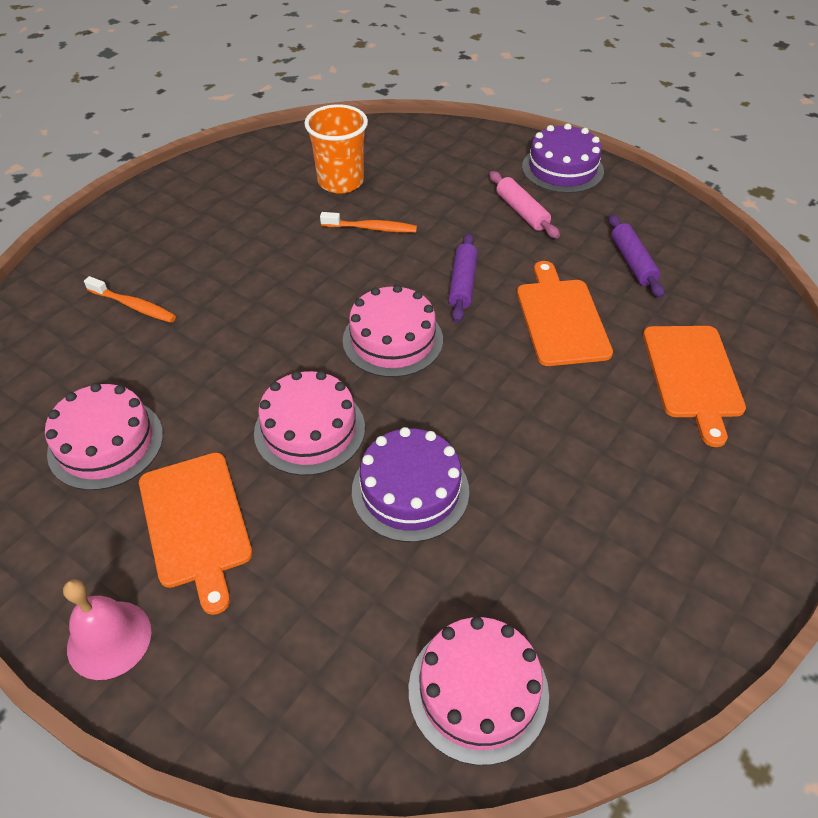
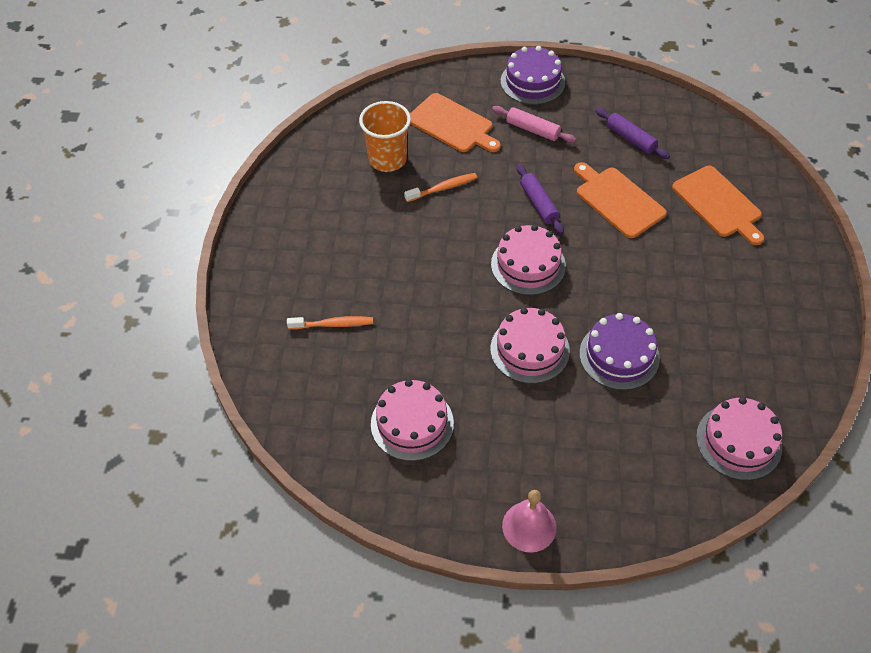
camera: 30 degrees left, 5 degrees up
orange cutting board [139,453,253,615] -> orange cutting board moved to [410,93,501,152]

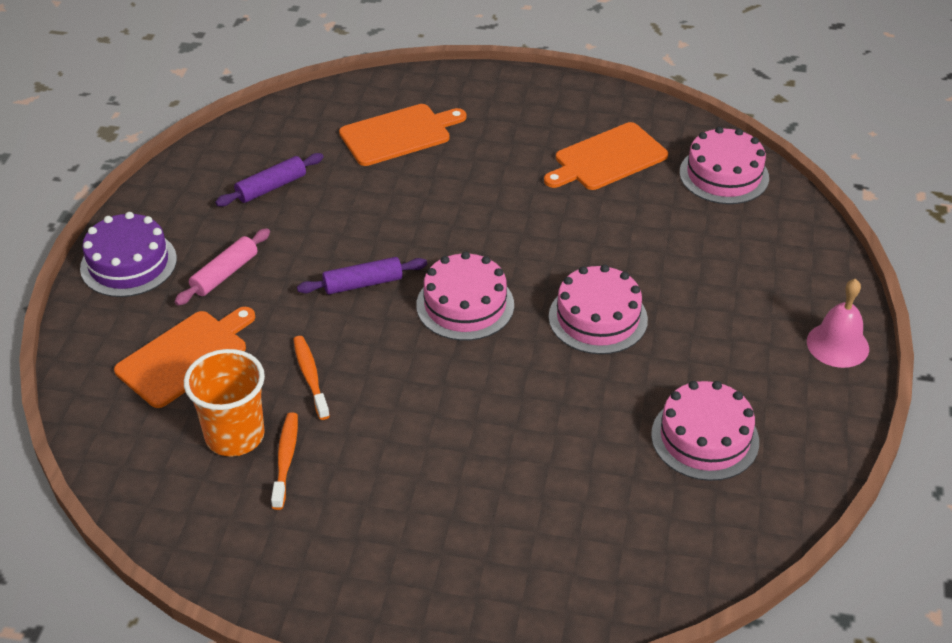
camera: 85 degrees left, 10 degrees down
orange toothbrush [287,316,373,330] -> orange toothbrush moved to [271,412,298,510]
orange cutting board [574,162,667,238] -> orange cutting board moved to [544,122,668,190]
purple cake [579,313,660,390] -> none

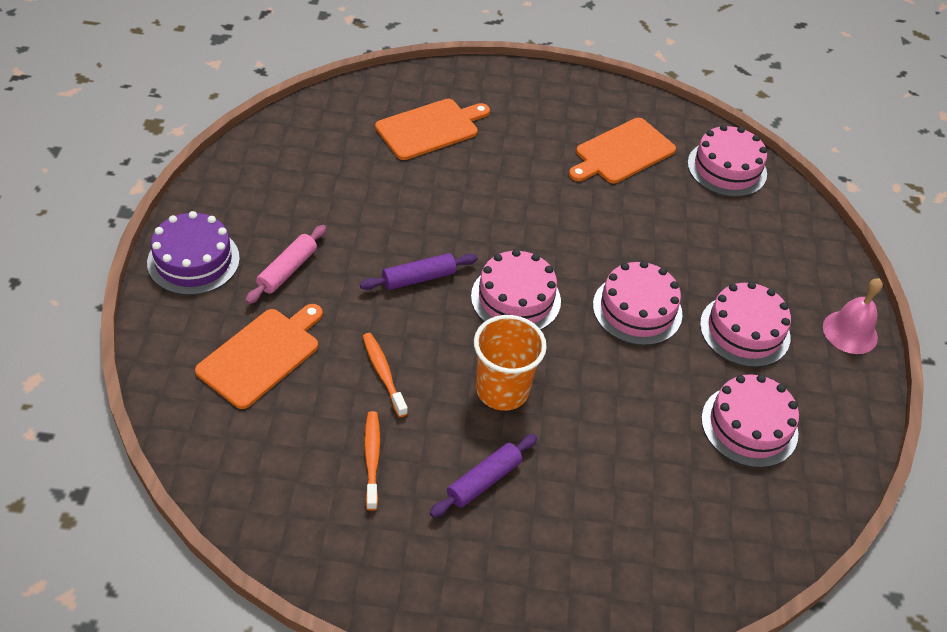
camera: 10 degrees left, 5 degrees up
orange cup [184,349,265,456] -> orange cup moved to [474,315,547,411]
purple rolling pin [215,153,324,207] -> purple rolling pin moved to [430,434,537,518]
none -> pink cake [700,282,791,367]

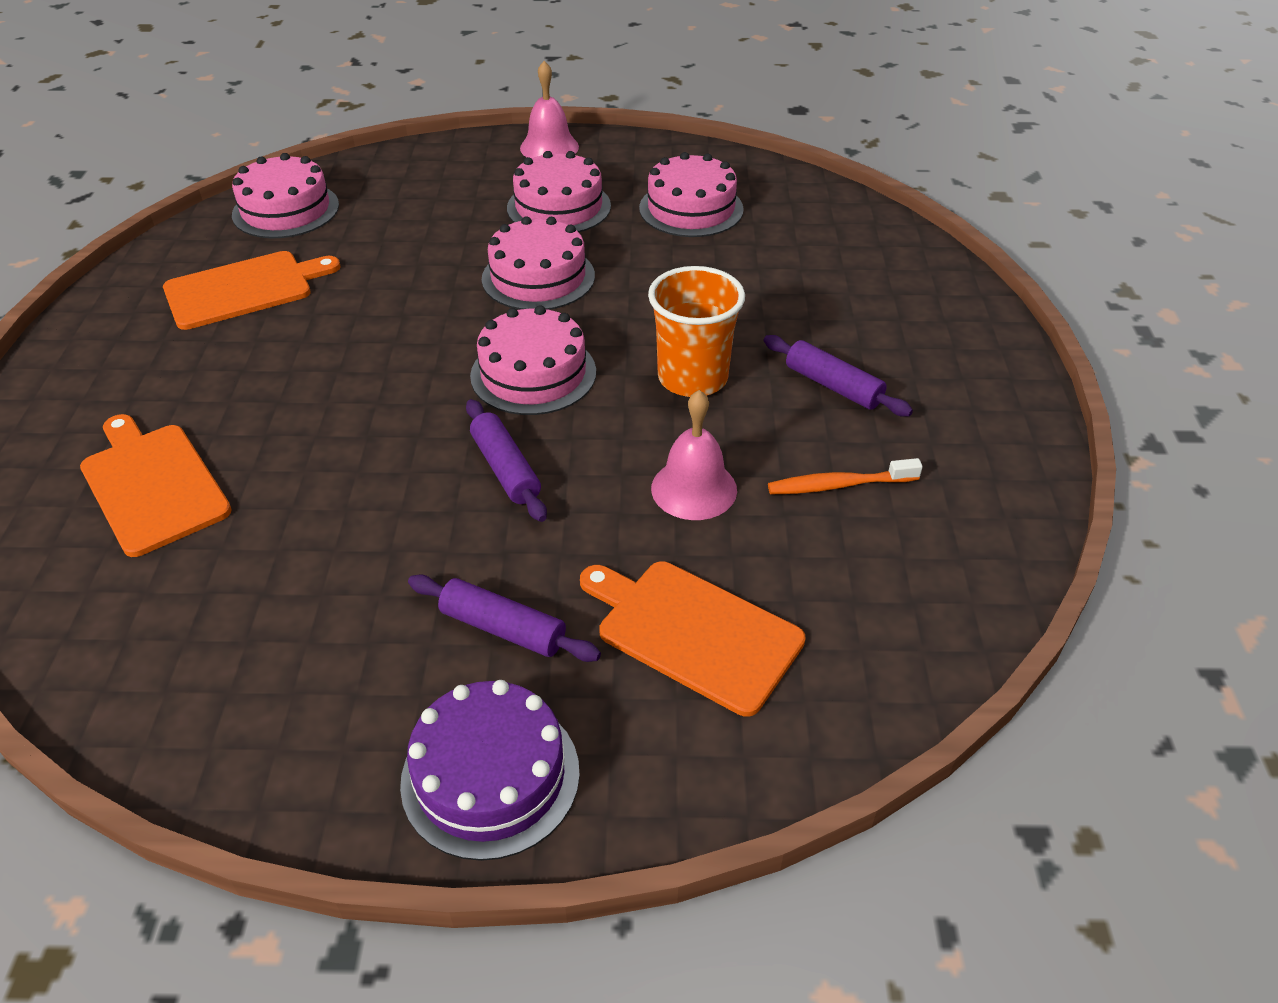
camera: 90 degrees left, 5 degrees down
pink rolling pin [245,225,326,304] -> purple rolling pin [408,574,601,662]
orange toothbrush [363,333,408,417] -> pink bell [651,390,737,520]
orange cutting board [569,118,676,183] -> orange cutting board turned 75 degrees counterclockwise [163,251,340,330]

